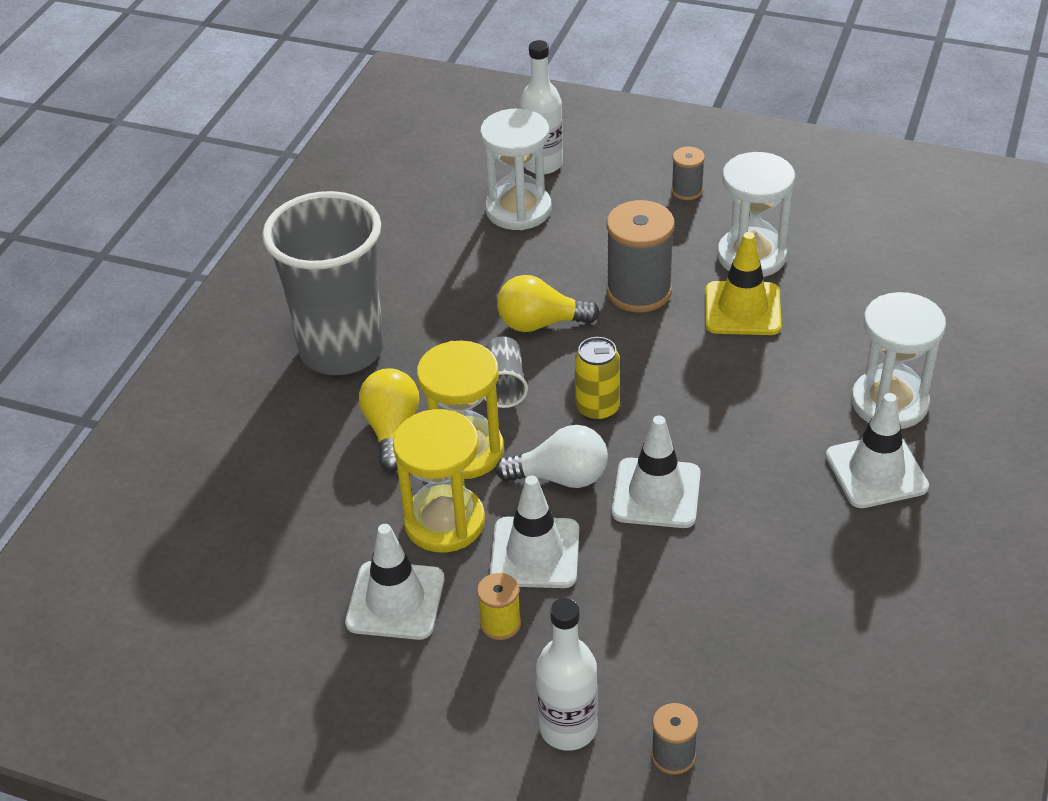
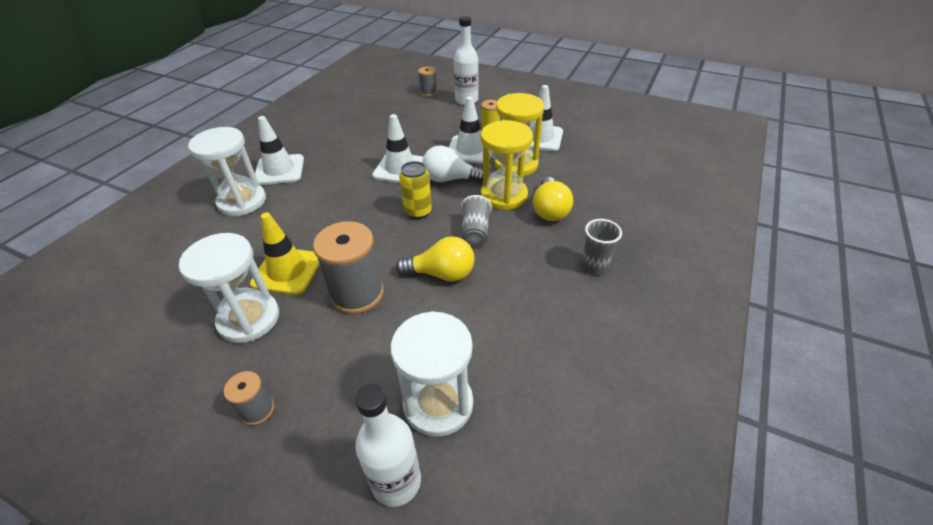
camera: 175 degrees left, 0 degrees up
grey cup [262,191,384,375] -> grey cup [582,219,622,275], size x0.41

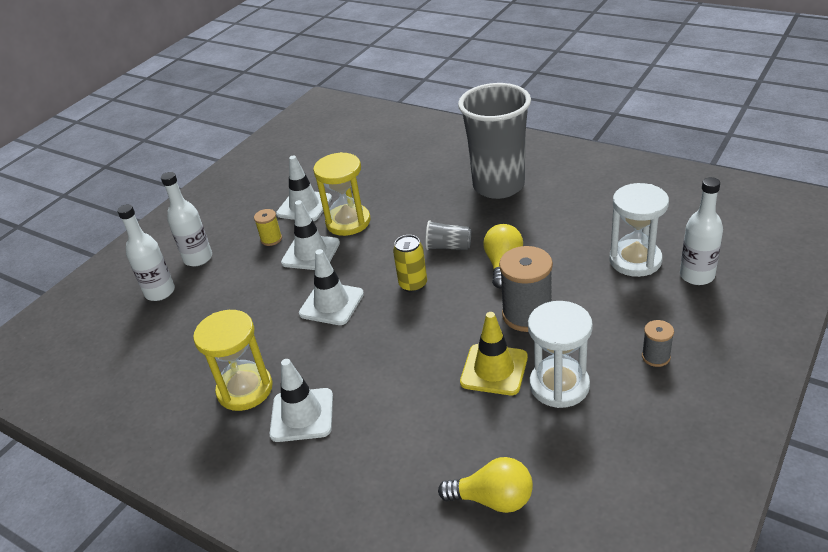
camera: 80 degrees left, 5 degrees down
white hourglass [188,127,266,216] -> none
grey spool [418,67,437,97] -> white bottle [117,204,175,301]
white light bulb [422,145,483,182] -> none
yellow hourglass [481,120,533,210] -> yellow hourglass moved to [193,310,272,411]
yellow light bulb [533,177,573,221] -> yellow light bulb moved to [438,457,533,513]
grey cup [582,219,622,275] -> grey cup [458,83,531,199], size x2.47

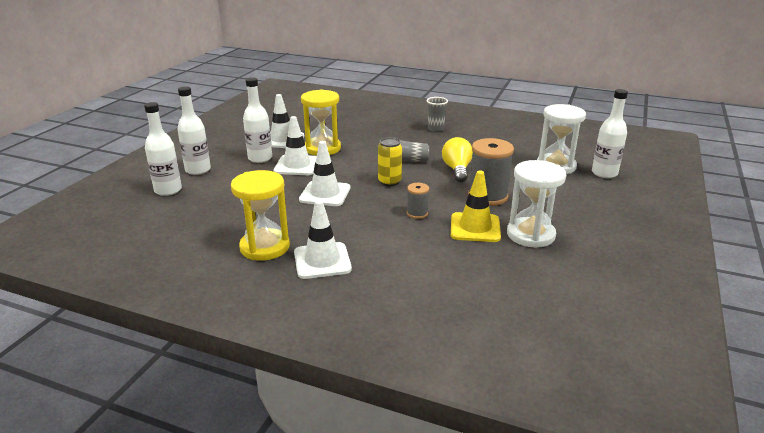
camera: 15 degrees left, 10 degrees down
yellow spool [254,209,282,246] -> white bottle [243,77,272,163]
yellow light bulb [438,457,533,513] -> none
grey cup [458,83,531,199] -> grey cup [426,97,448,132], size x0.41
grey spool [642,320,674,367] -> grey spool moved to [407,183,429,219]

